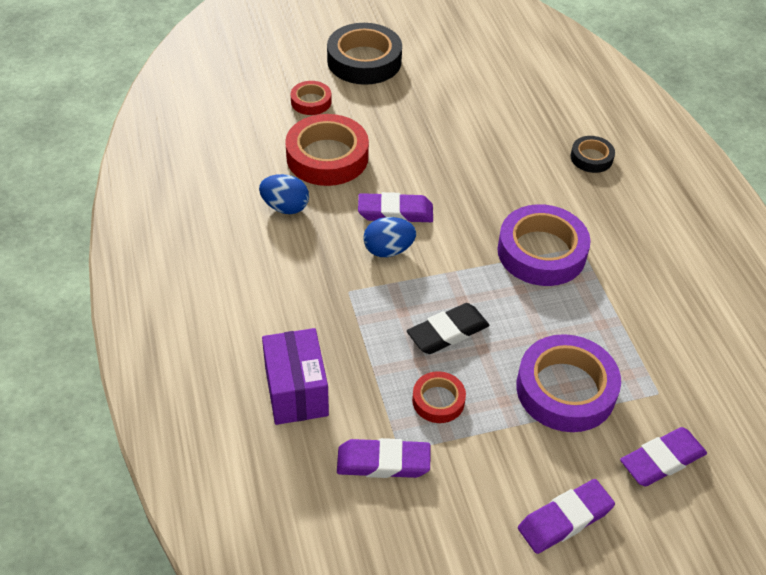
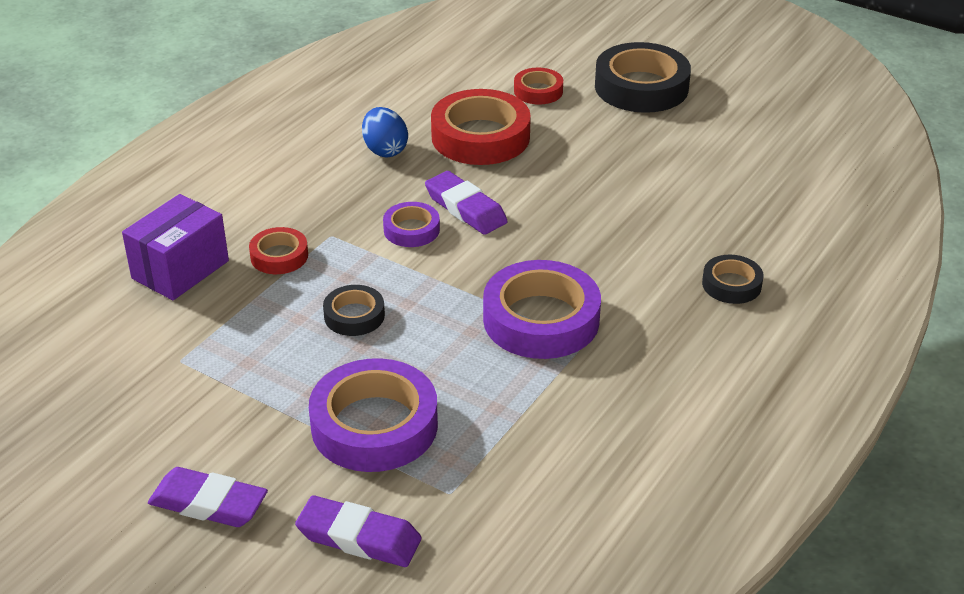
camera: 50 degrees right, 10 degrees down
purple eraser [337,438,430,478] -> none
blue egg [363,217,416,257] -> purple tape [383,202,440,247]
black eraser [407,303,489,354] -> black tape [323,285,385,336]
red tape [412,371,466,423] -> red tape moved to [249,227,308,274]

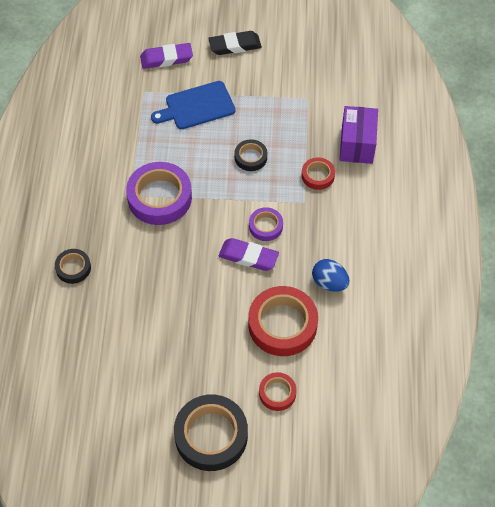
camera: 150 degrees right, 20 degrees up
purple eraser [148,467,268,527] -> black eraser [208,31,262,55]
purple tape [309,358,438,472] -> blue cutting board [151,81,235,129]

